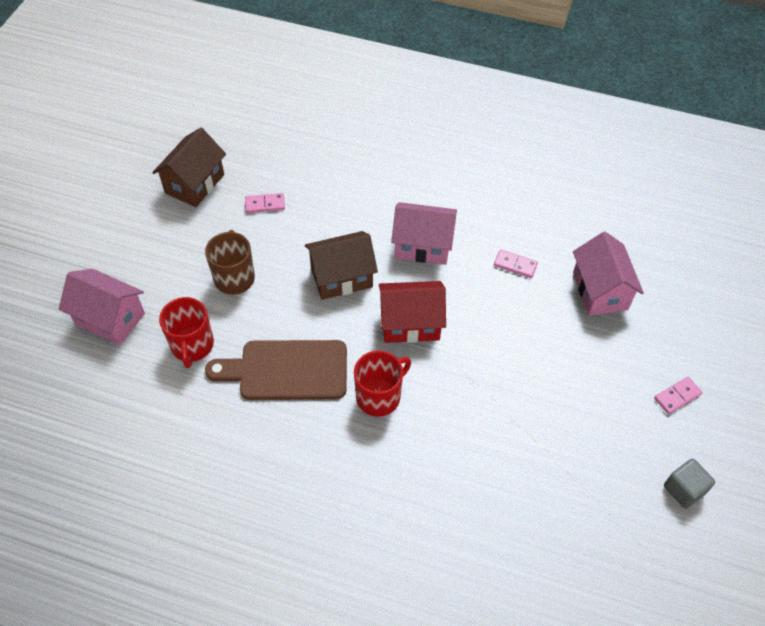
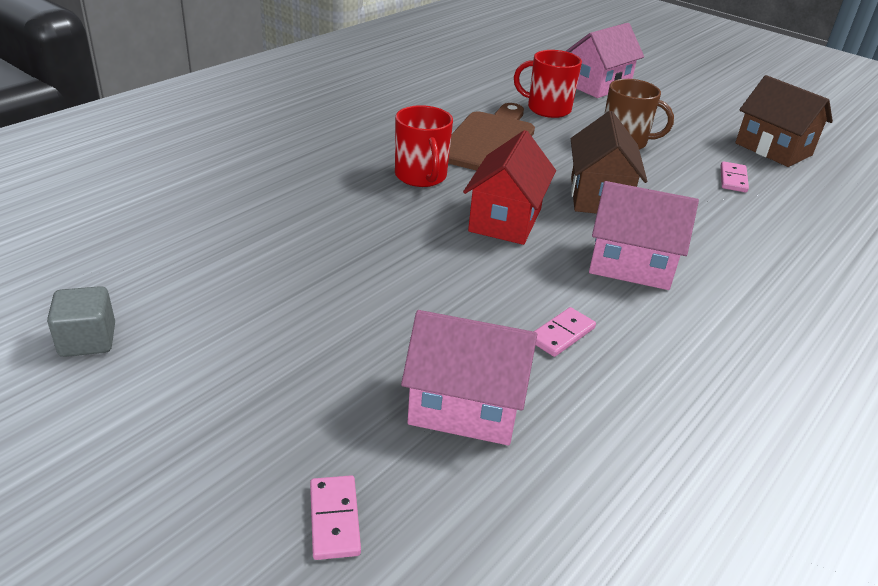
camera: 110 degrees right, 20 degrees down
pink house [391,202,457,265] -> pink house turned 75 degrees clockwise [589,181,699,290]
pink domino [654,377,703,414] -> pink domino moved to [310,475,361,560]

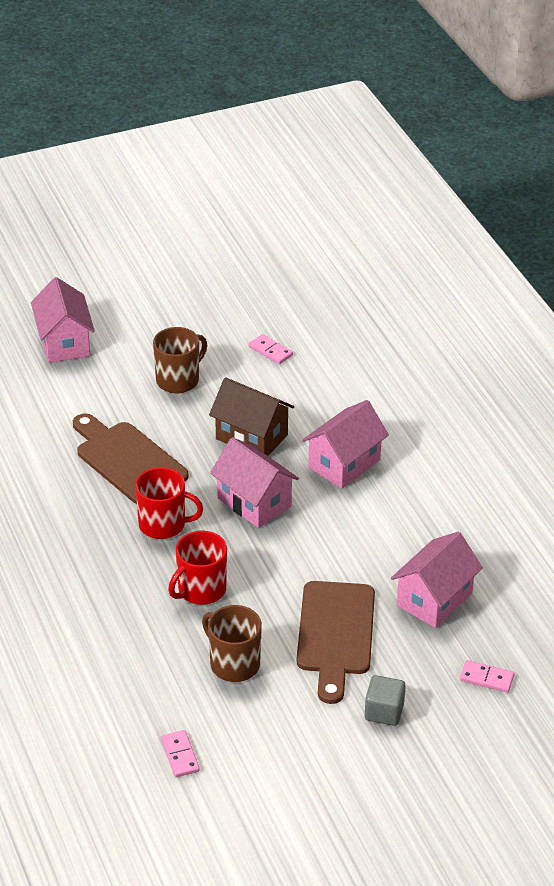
camera: 60 degrees left, 5 degrees up
grey cube [47,286,115,357] -> grey cube moved to [365,675,406,726]
red house [463,130,556,245] -> pink house [210,437,299,528]
red mug [514,50,582,118] -> red mug moved to [168,531,227,605]
pink domino [534,307,596,357] -> pink domino moved to [161,730,200,777]
brown house [735,75,833,167] -> none
none -> brown mug [202,605,262,682]
none -> brown cutting board [297,581,375,704]

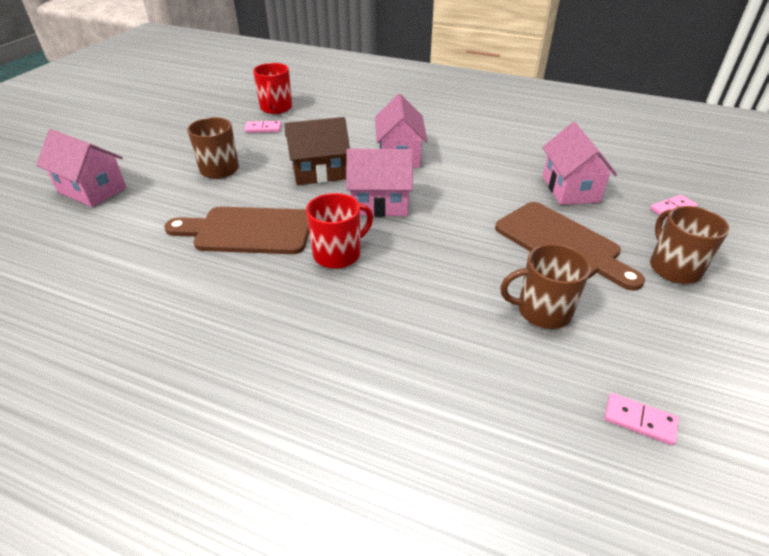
camera: 45 degrees left, 0 degrees up
red mug [168,531,227,605] -> red mug moved to [253,63,292,114]
grey cube [365,675,406,726] -> brown mug [650,206,730,284]

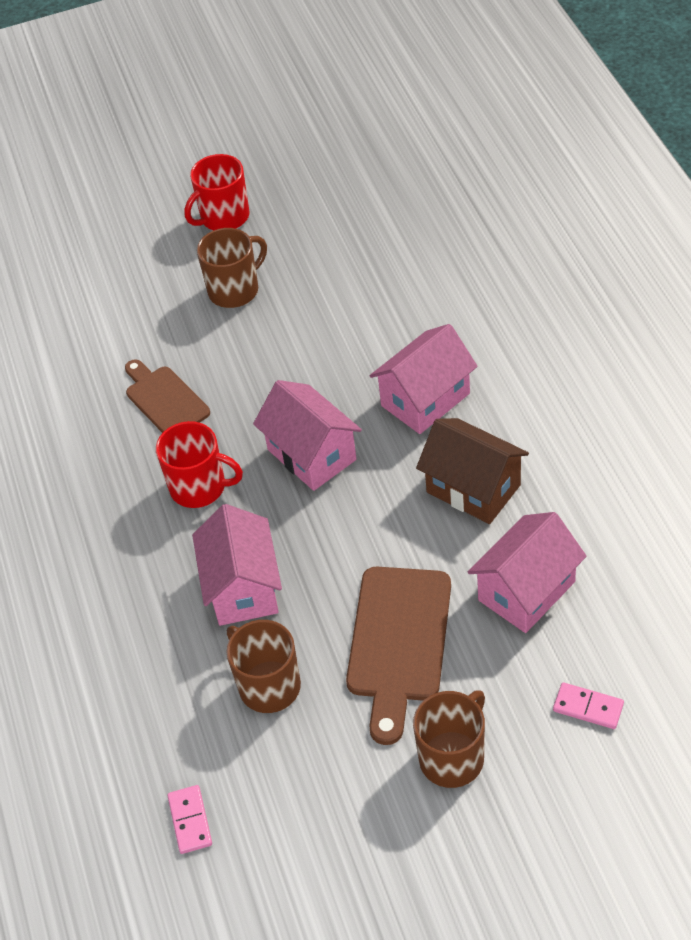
camera: 55 degrees right, 10 degrees up
pink house [36,129,127,207] -> pink house moved to [192,504,282,626]
brown cutting board [164,207,309,254] -> brown cutting board [125,359,210,433], size x0.65
pink domino [245,121,281,133] -> none
red mug [253,63,292,114] -> red mug moved to [185,154,250,230]
brown house [285,117,350,185] -> brown house moved to [416,418,529,524]

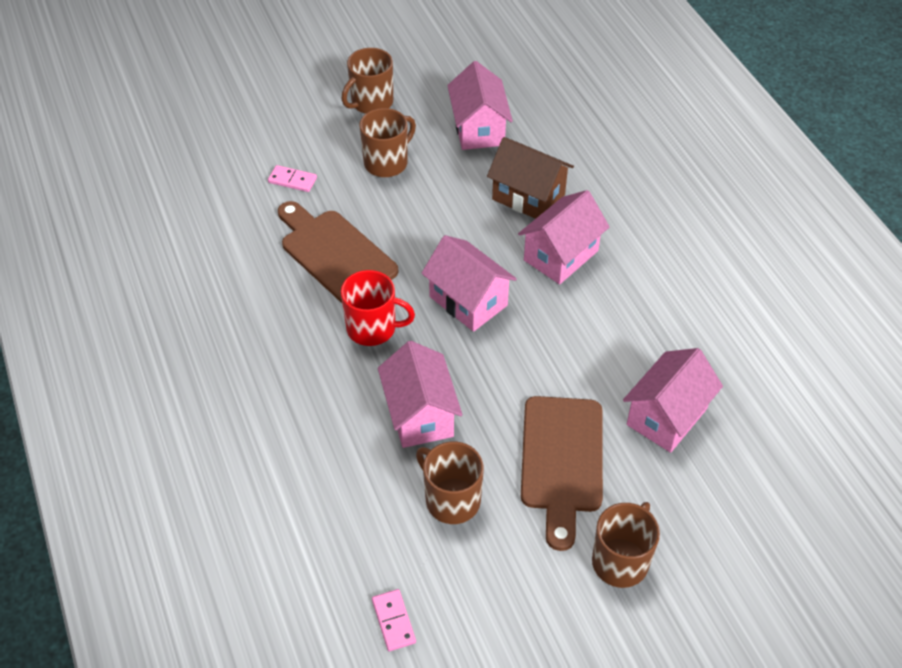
camera: 10 degrees left, 0 degrees up
brown cutting board [125,359,210,433] -> brown cutting board [278,201,398,303], size x1.54
red mug [185,154,250,230] -> brown mug [342,48,393,114]
brown house [416,418,529,524] -> brown house moved to [487,137,574,219]
pink domino [553,682,624,729] -> pink domino moved to [268,165,317,192]
none -> pink house [447,61,513,150]

